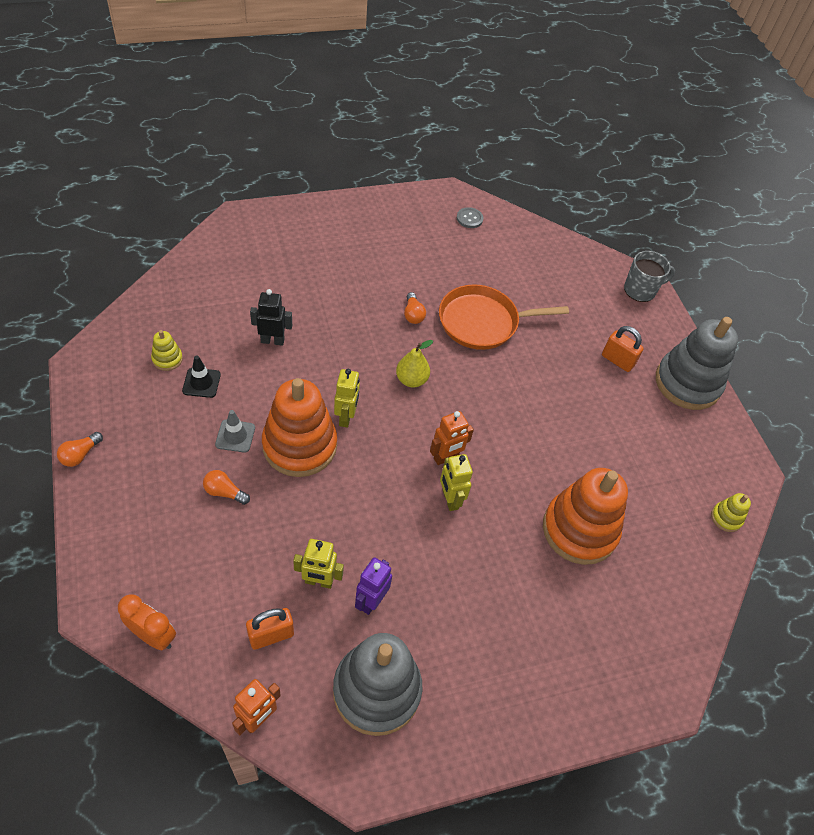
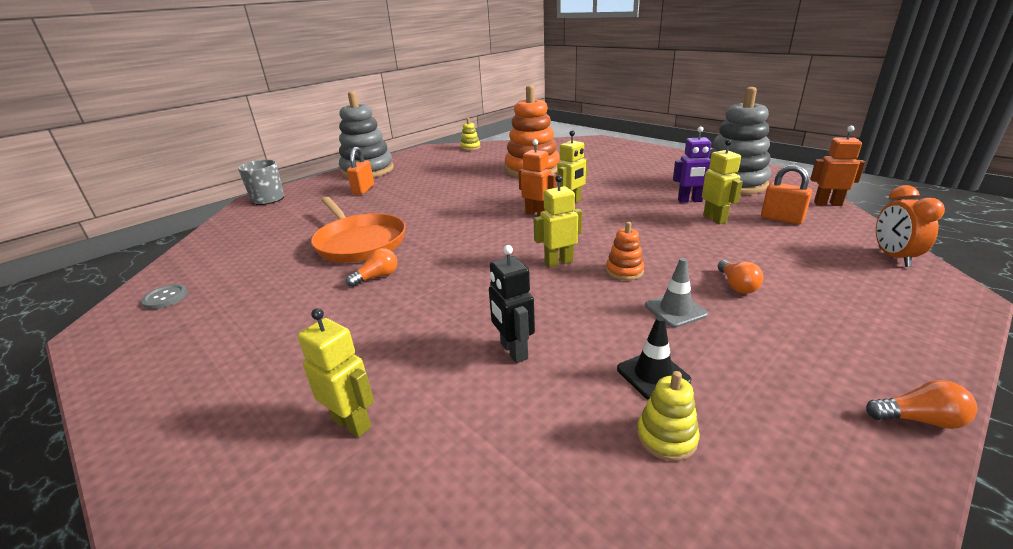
camera: 110 degrees left, 25 degrees down
orange stacking toy [262,378,337,477] -> orange stacking toy [606,222,644,281], size x0.43
yellow pear [396,340,433,387] -> none
none -> yellow robot [298,308,374,437]

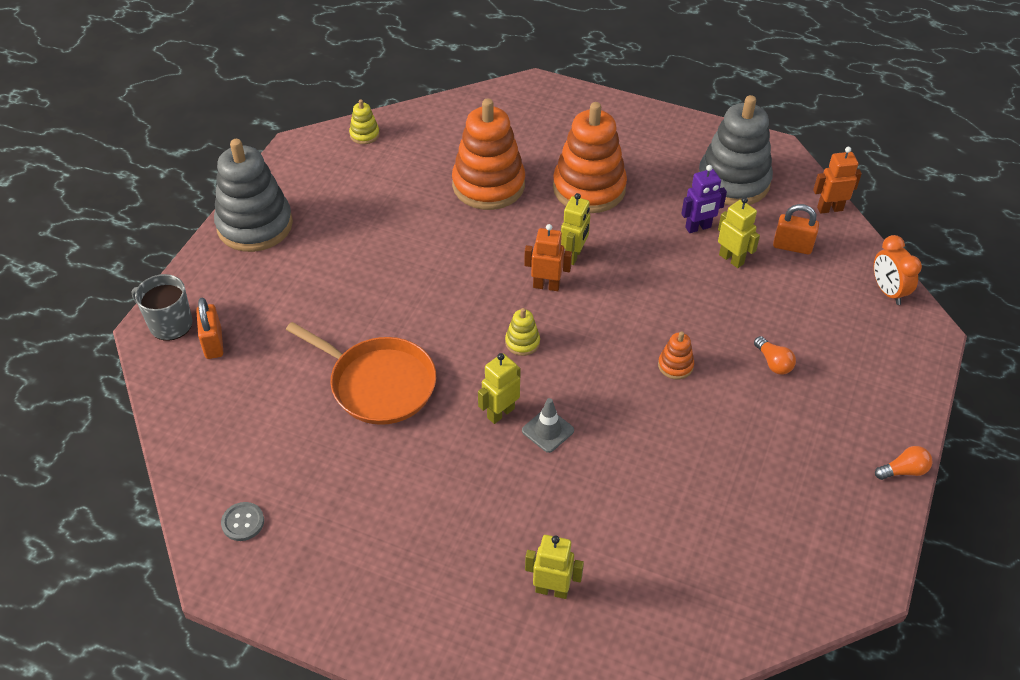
camera: 25 degrees left, 20 degrees up
orange light bulb [346,248,397,287] -> none
orange padlock [347,147,374,195] -> orange padlock moved to [196,297,223,359]
black robot [489,245,535,363] -> none
yellow robot [533,175,582,268] -> yellow robot moved to [478,353,521,424]
black traffic cone [617,316,691,400] -> none
yellow stacking toy [637,371,700,461] -> yellow stacking toy moved to [505,308,540,356]
grey traffic cone [645,258,708,328] -> grey traffic cone moved to [522,398,574,453]
none -> orange stacking toy [553,102,627,213]

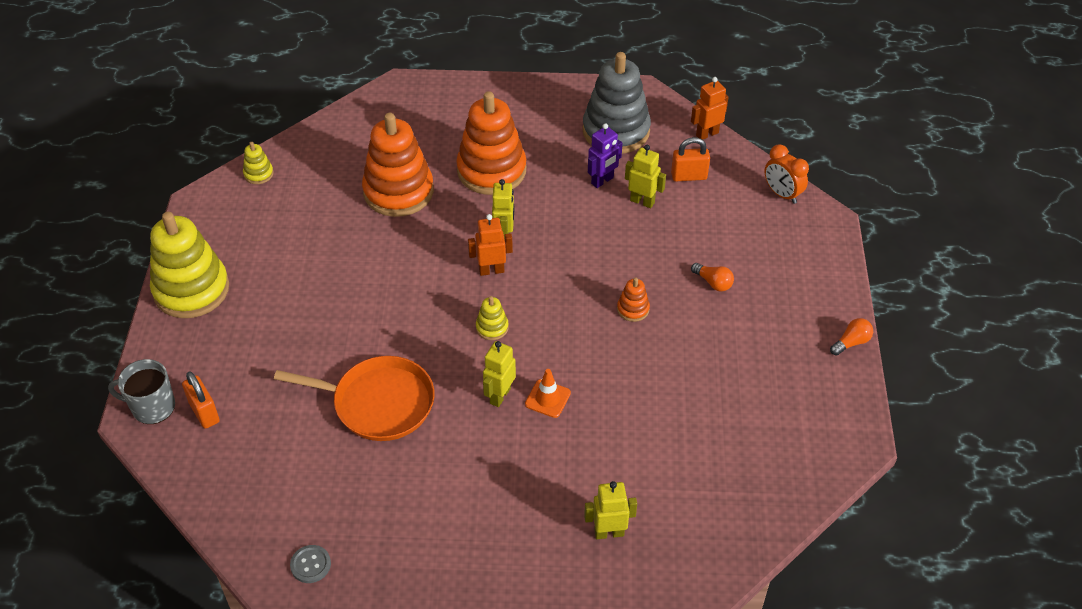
camera: 20 degrees left, 0 degrees up
grey stacking toy [214,139,293,252] -> yellow stacking toy [150,212,229,318]
grey traffic cone [522,398,574,453] -> orange traffic cone [525,369,571,418]

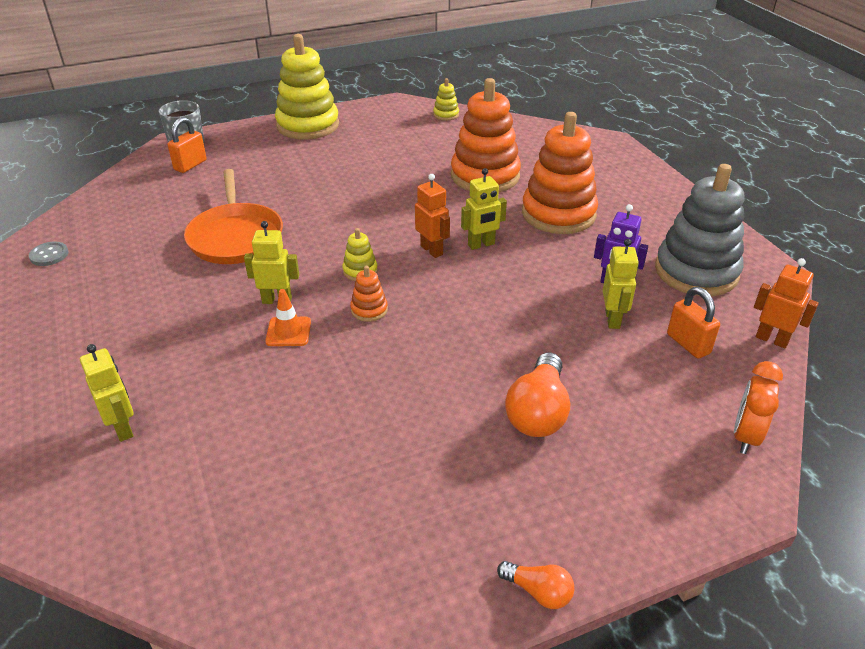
camera: 65 degrees right, 10 degrees down
orange stacking toy [617,278,650,322] -> orange stacking toy moved to [350,266,388,322]
orange light bulb [691,263,734,291] -> orange light bulb [505,352,570,437], size x1.84

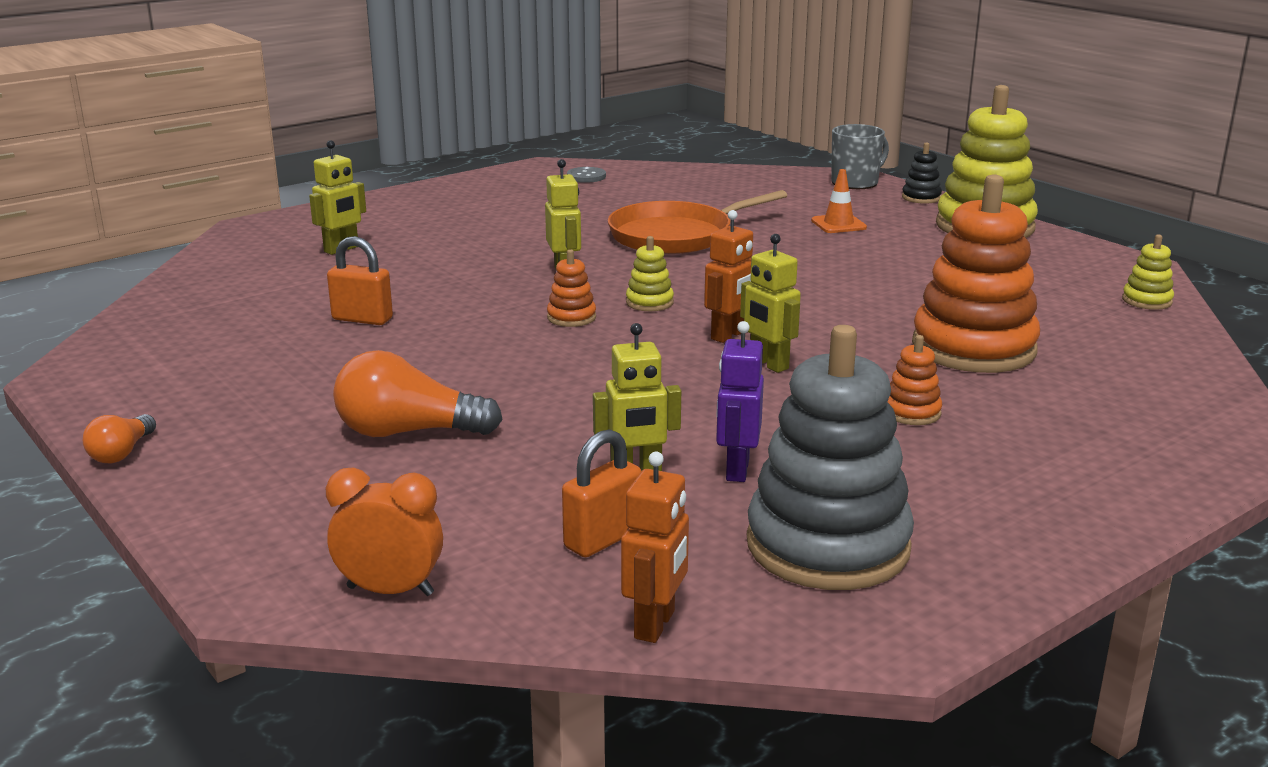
camera: 75 degrees right, 15 degrees down
orange padlock [168,117,207,173] -> orange padlock moved to [327,236,393,325]
orange traffic cone [265,289,311,346] -> orange traffic cone moved to [811,169,867,233]
orange stacking toy [522,112,598,234] -> orange stacking toy [887,335,942,425], size x0.43
none -> black stacking toy [902,142,942,204]

